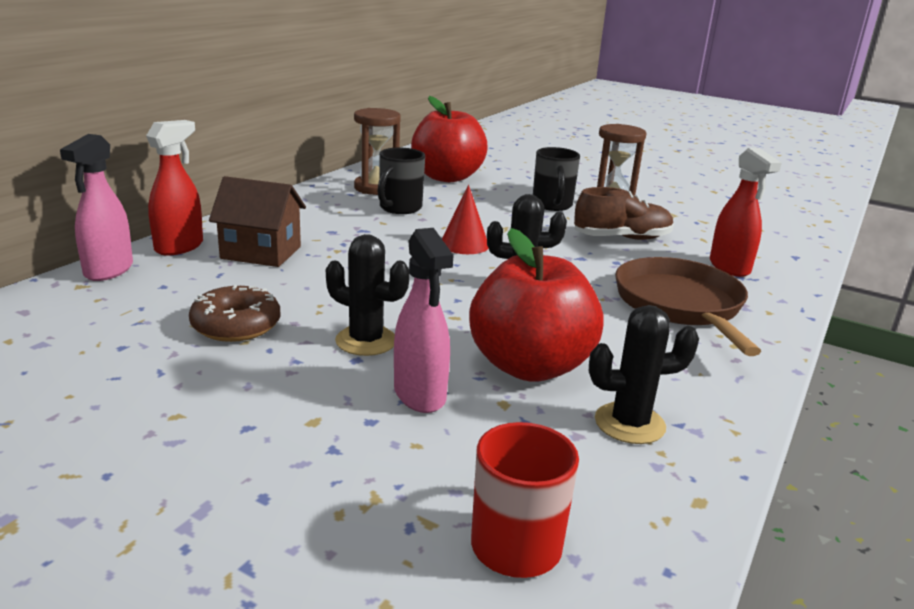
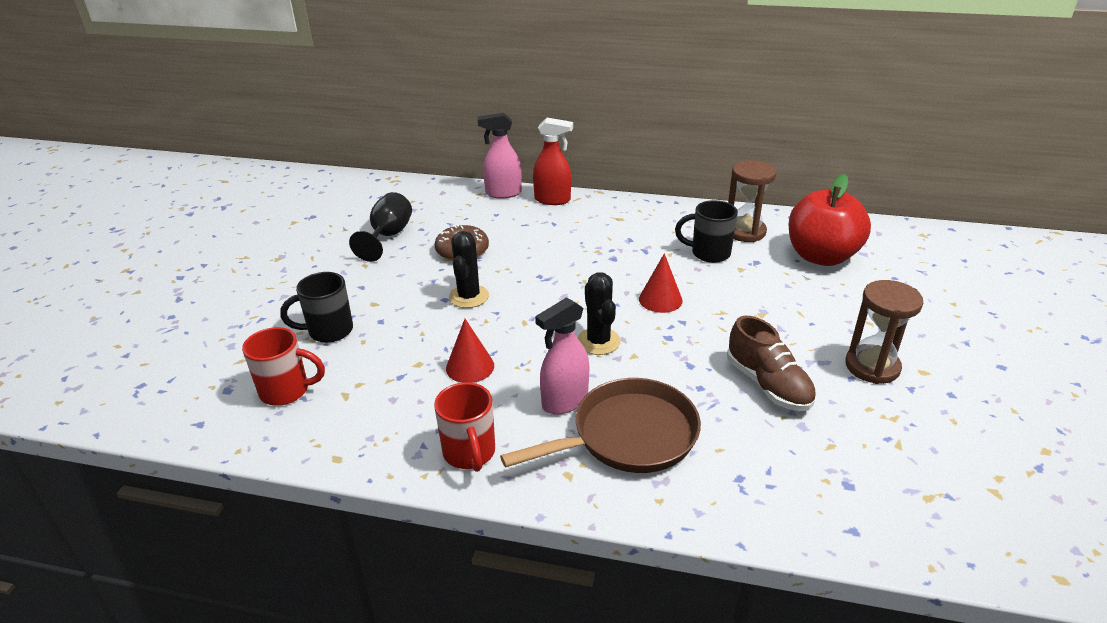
camera: 75 degrees right, 10 degrees up
brown house [209,176,306,267] -> none
pink spray bottle [394,228,453,413] -> pink spray bottle moved to [535,297,589,415]
red apple [469,228,604,382] -> red cone [446,319,494,383]
black mug [533,147,580,211] -> black mug moved to [280,272,353,343]
black cactus [589,305,699,444] -> none
red spray bottle [710,148,782,277] -> none
none -> black goblet [349,192,412,262]
none -> red mug [434,382,495,472]

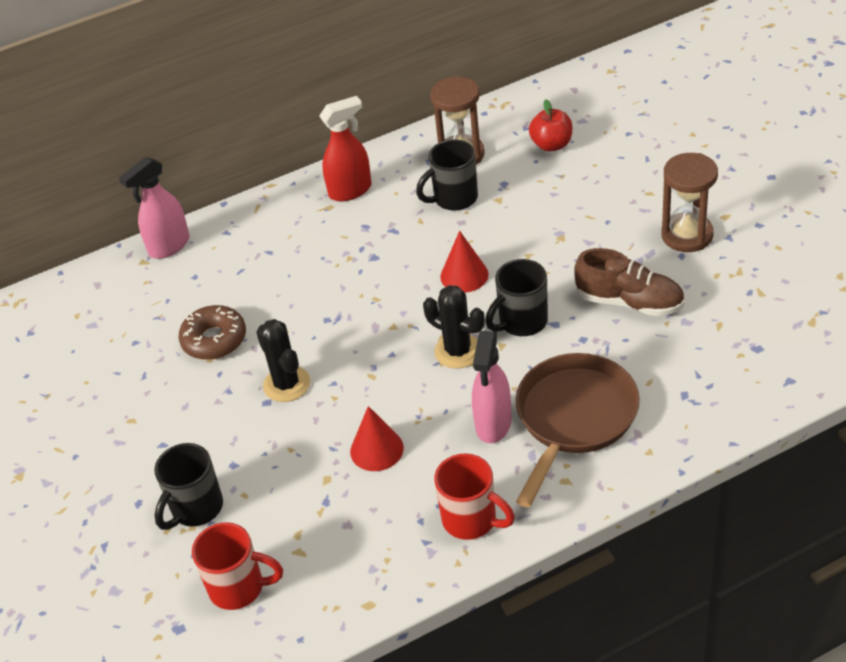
camera: 35 degrees left, 10 degrees up
red mug [242,327,325,406] -> red mug turned 45 degrees clockwise [192,522,283,610]
black goblet [349,192,412,262] -> none
red spray bottle [533,118,573,205] -> red spray bottle moved to [319,96,371,201]
red apple [789,174,871,266] -> red apple [529,99,573,152], size x0.52
none -> black mug [485,259,548,336]

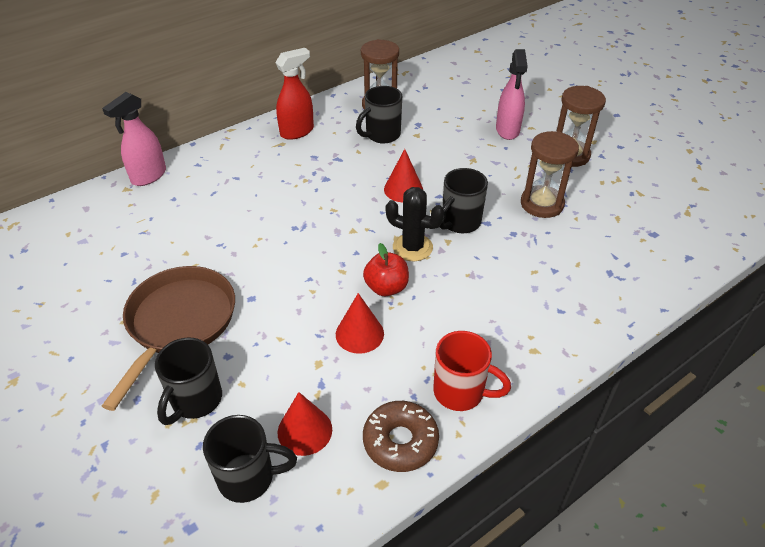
camera: 15 degrees left, 0 degrees up
brown donut [179,305,246,360] -> brown donut moved to [363,401,439,472]
red mug [192,522,283,610] -> black mug [203,415,297,503]
black cactus [256,319,310,402] -> none
pink spray bottle [472,331,512,443] -> pink spray bottle moved to [496,49,528,140]
brown pan [516,353,640,507] -> brown pan moved to [102,266,235,411]
red apple [529,99,573,152] -> red apple moved to [363,243,409,296]
brown shoe [574,248,685,317] -> brown hourglass [521,131,579,218]
none -> red cone [278,392,332,456]

